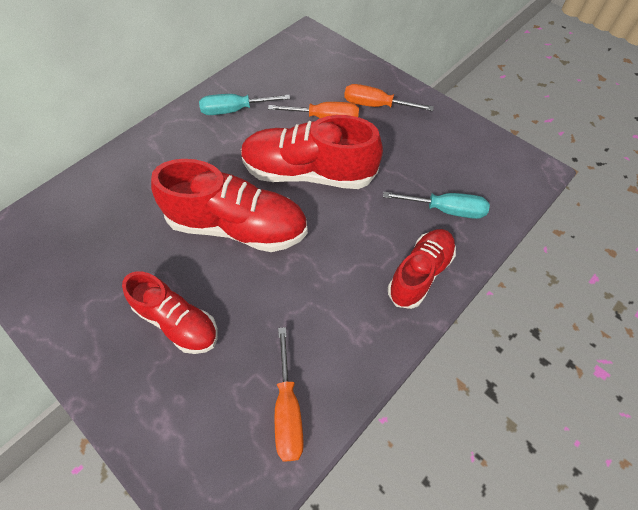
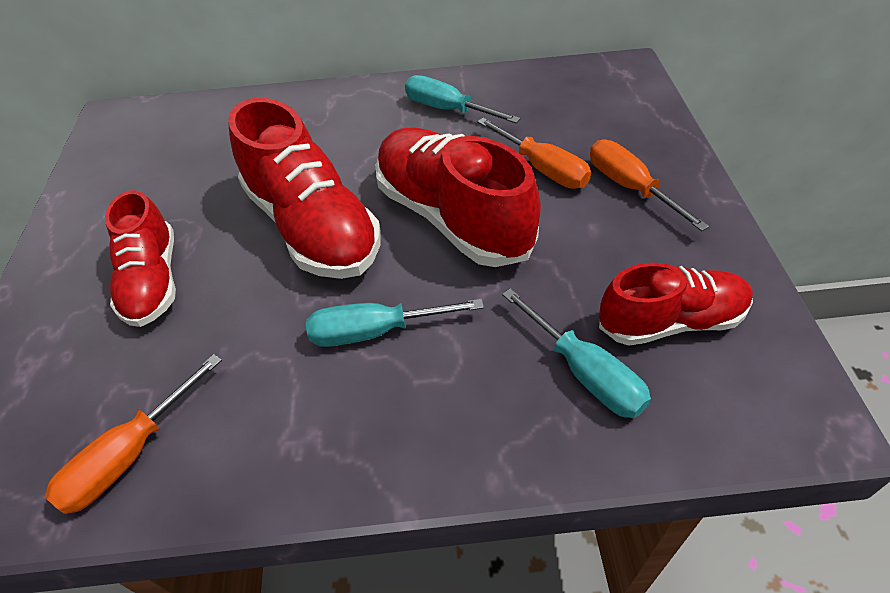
camera: 45 degrees right, 10 degrees down
red shoe [388,229,456,309] -> red shoe moved to [599,263,753,346]
none -> turquoise screwdriver [306,299,484,347]

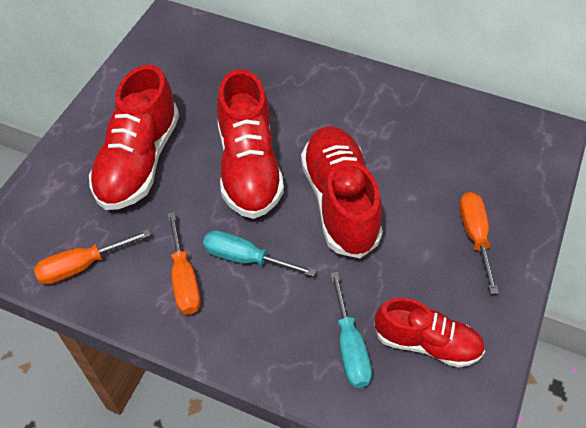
camera: 25 degrees right, 5 degrees up
red shoe [105,190,176,327] -> red shoe [89,65,179,210], size x1.58
turquoise screwdriver [405,75,520,123] -> none
orange screwdriver [477,118,591,189] -> orange screwdriver moved to [167,212,201,315]

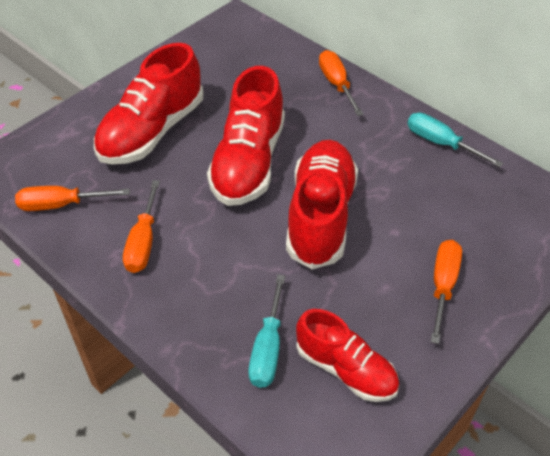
camera: 20 degrees right, 5 degrees down
turquoise screwdriver [203,230,316,277] -> turquoise screwdriver moved to [407,113,503,167]
none -> orange screwdriver [319,50,364,116]

